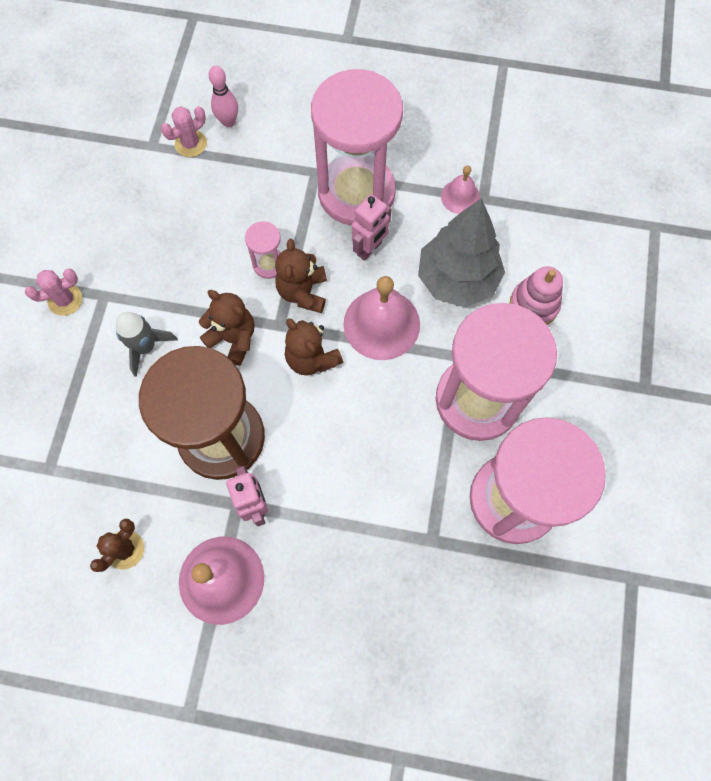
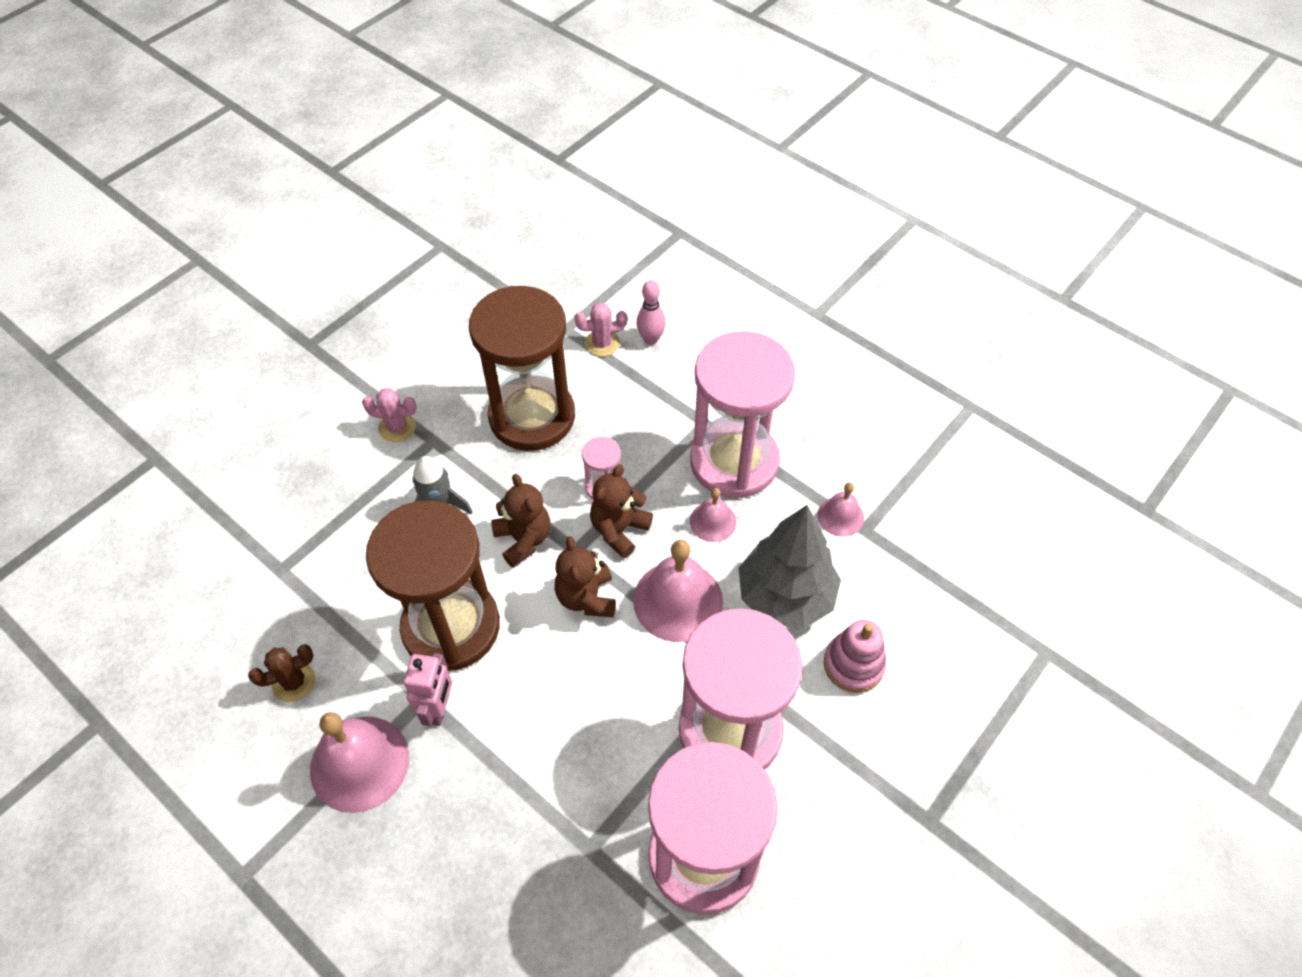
camera: 30 degrees right, 15 degrees down
pink robot [352,194,392,261] -> pink bell [690,488,736,542]
none -> brown hourglass [469,286,575,451]

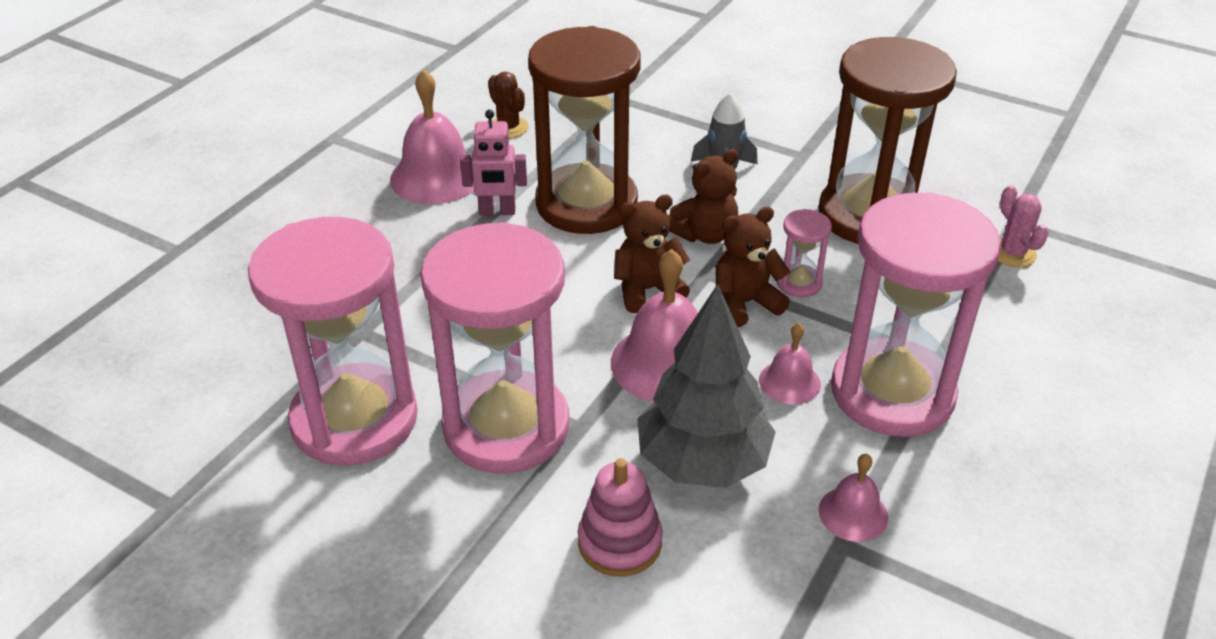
camera: 80 degrees right, 15 degrees down
pink cactus [362,388,417,442] -> none
brown teddy bear [590,464,653,558] -> brown teddy bear turned 45 degrees counterclockwise [716,206,790,327]
pink bowling pin [637,280,666,345] -> none

